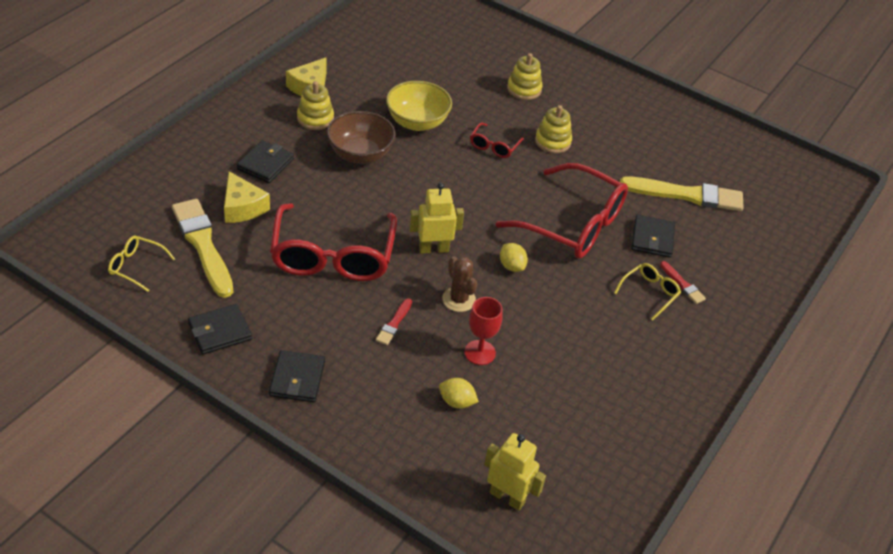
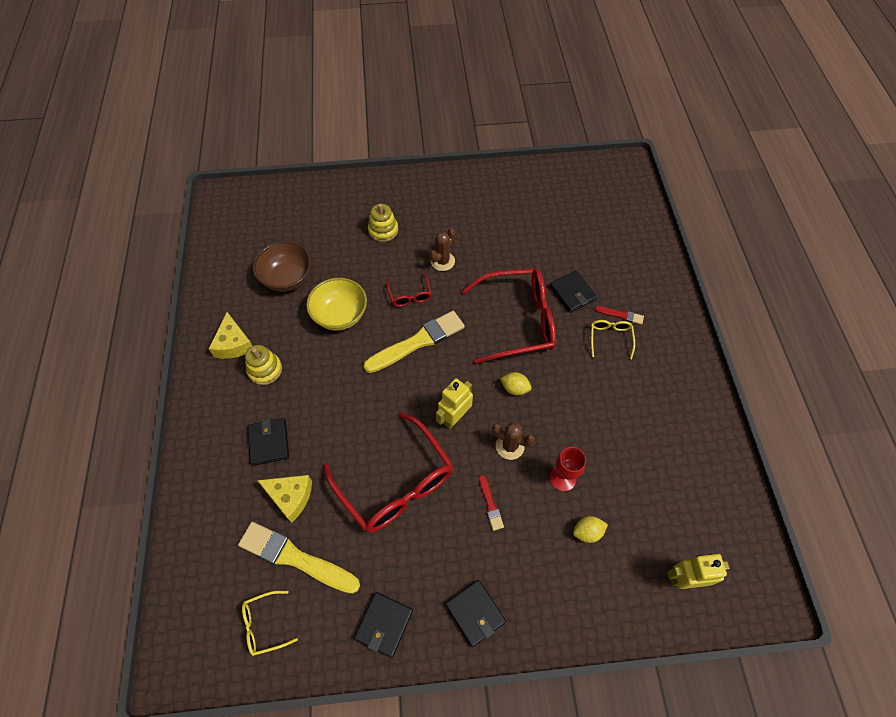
camera: 35 degrees left, 15 degrees up
brown bowl [327,111,396,164] -> brown bowl moved to [253,241,312,292]
yellow stacking toy [535,105,572,153] -> brown cactus [430,228,455,271]
yellow brush [620,177,743,211] -> yellow brush moved to [363,311,465,373]

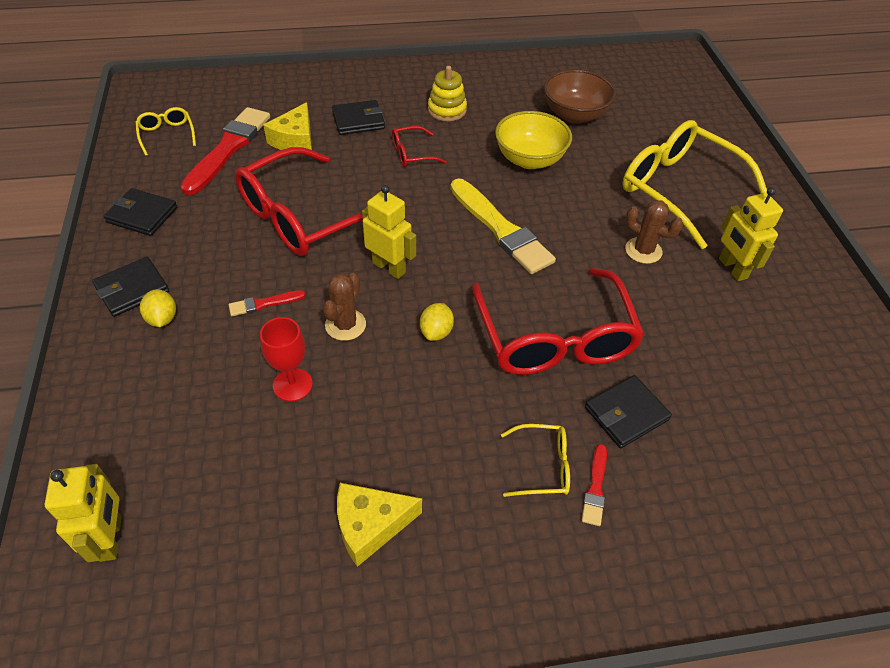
camera: 85 degrees right, 10 degrees down
yellow cheese [209,312,252,359] -> yellow cheese moved to [337,483,422,567]
yellow brush [238,522,360,594] -> red brush [180,107,270,195]
yellow stacking toy [368,204,398,242] -> yellow glasses [622,120,767,249]
red glasses [387,273,431,307] -> red glasses moved to [392,126,447,167]
yellow lemon [573,516,608,543] -> yellow lemon moved to [140,289,176,327]
none -> yellow robot [719,187,783,281]

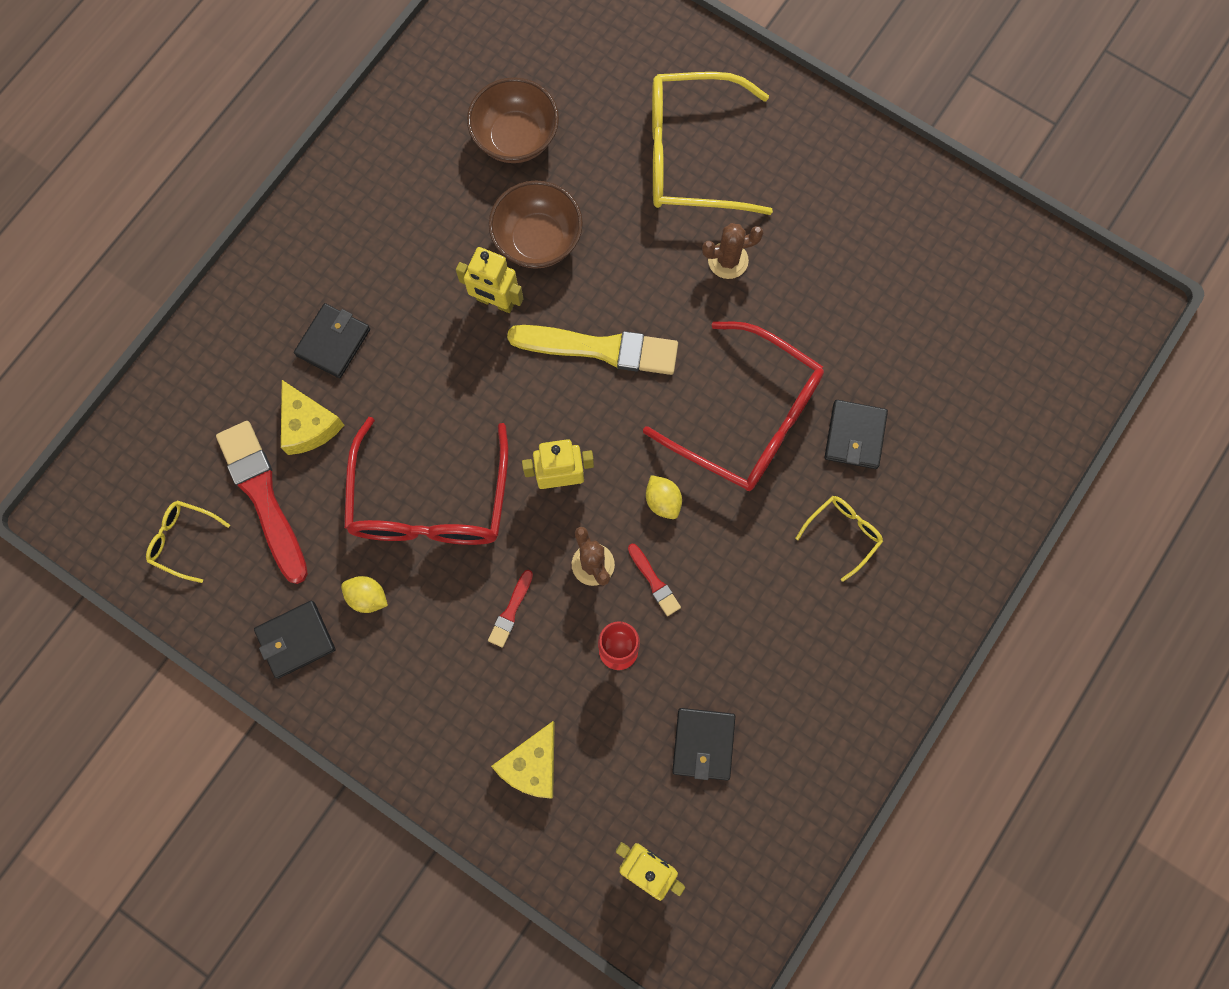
camera: 45 degrees left, 25 degrees up
black wallet [92,257,169,317] -> black wallet moved to [672,708,735,780]
yellow lemon [140,289,176,327] -> yellow lemon moved to [341,576,388,613]
yellow cheese [337,483,422,567] -> yellow cheese moved to [491,721,555,799]
red glasses [392,126,447,167] -> none
yellow stacking toy [428,66,467,121] -> none
yellow bowl [495,111,572,169] -> brown bowl [489,180,583,269]
red brush [582,444,607,526] -> red brush moved to [628,544,681,616]
yellow robot [719,187,783,281] -> yellow robot moved to [456,247,523,313]

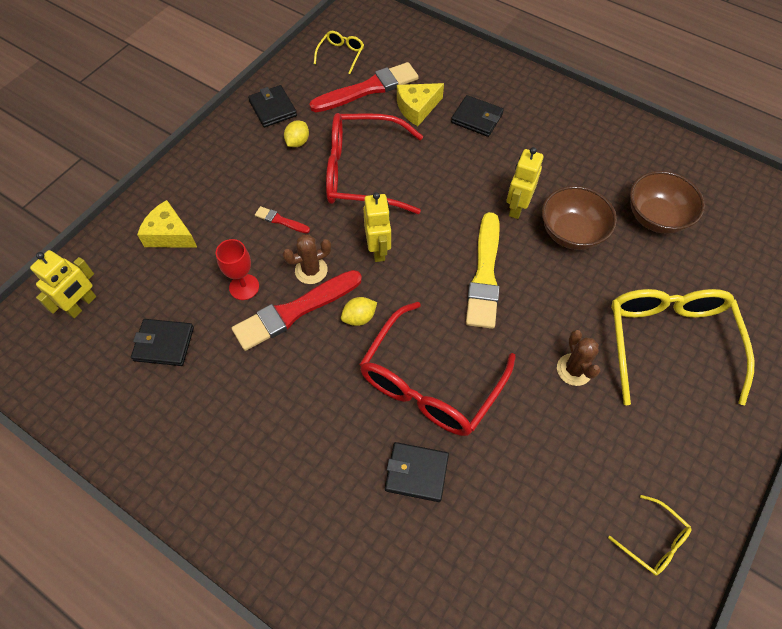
camera: 90 degrees right, 15 degrees down
red brush [628,544,681,616] -> red brush [232,270,362,351], size x2.19
yellow glasses [795,496,883,582] -> yellow glasses moved to [608,495,691,576]

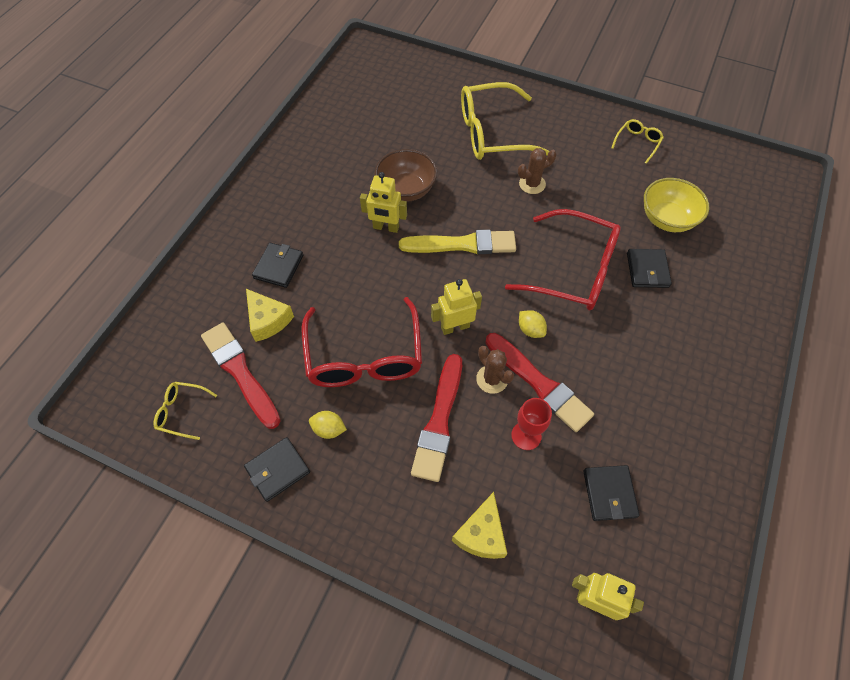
camera: 100 degrees left, 0 degrees up
red brush [255,206,310,233] -> red brush [411,354,462,482], size x2.19
brown bowl [630,171,705,234] -> none
none -> yellow bowl [644,178,709,232]

